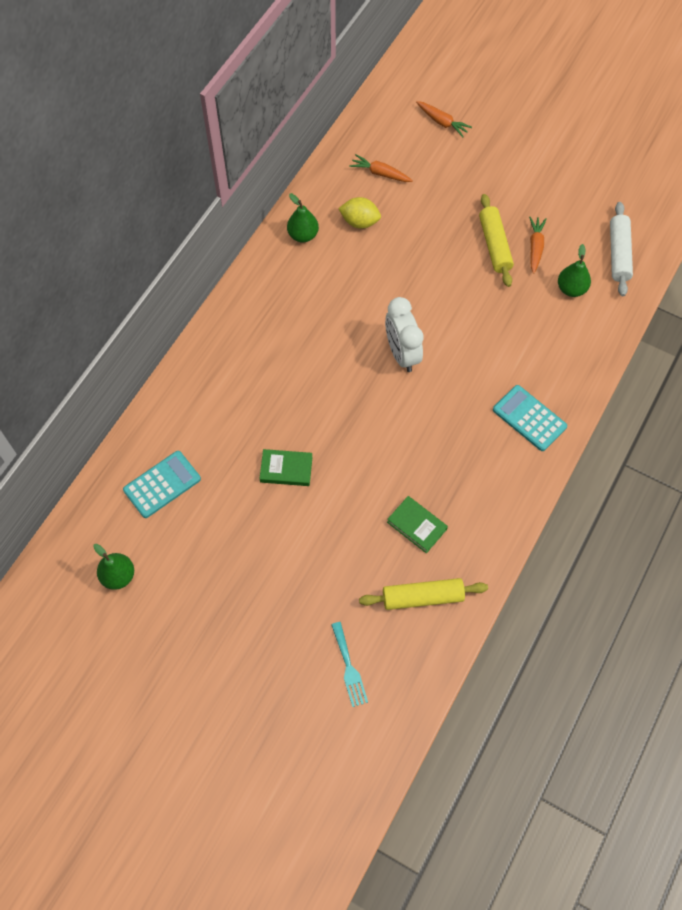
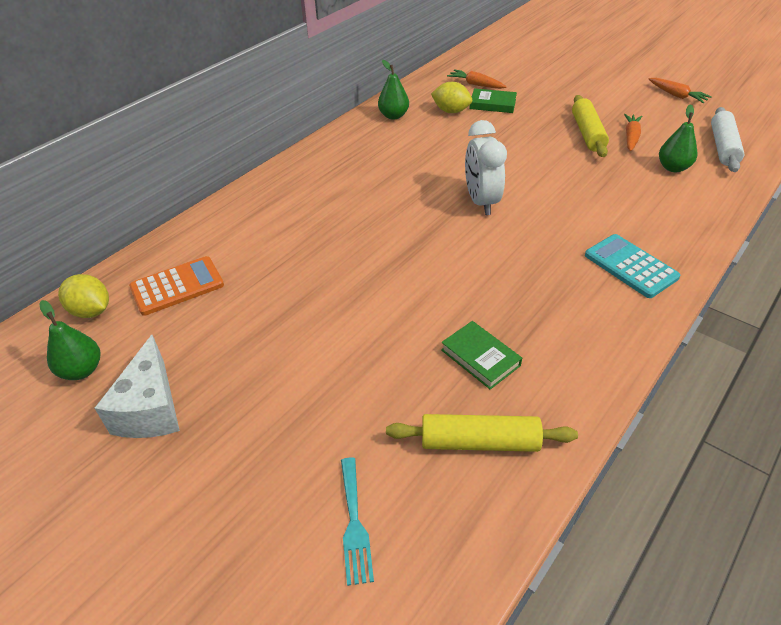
camera: 10 degrees right, 20 degrees down
turquoise calculator [123,451,201,518] -> orange calculator [129,256,224,316]
green book [259,449,313,486] -> green book moved to [469,88,517,113]
orange carrot [416,101,472,137] -> orange carrot moved to [649,78,712,103]
none -> yellow lemon [58,274,109,318]
none -> white cheese [95,335,180,438]

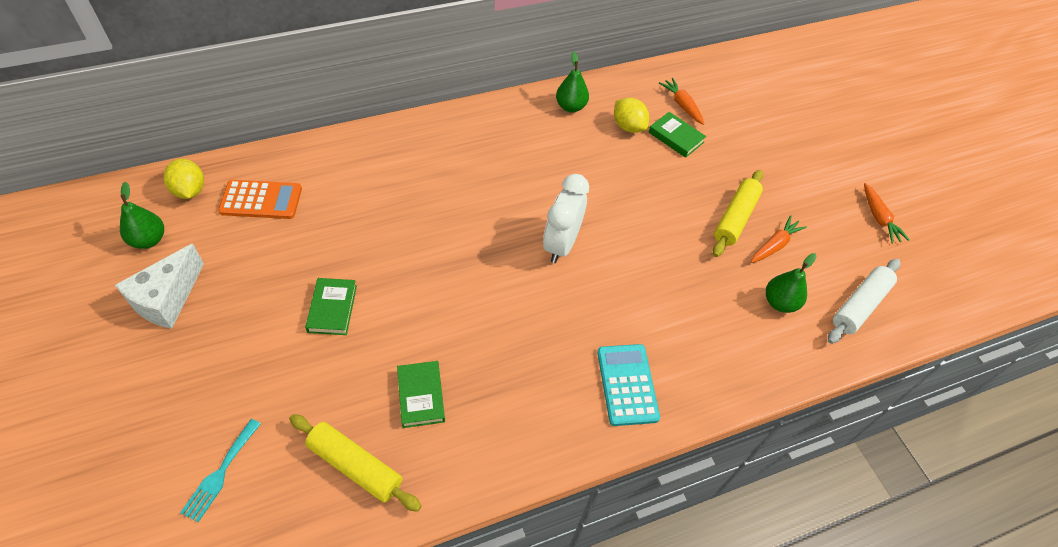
camera: 25 degrees right, 10 degrees up
none -> green book [305,278,357,335]

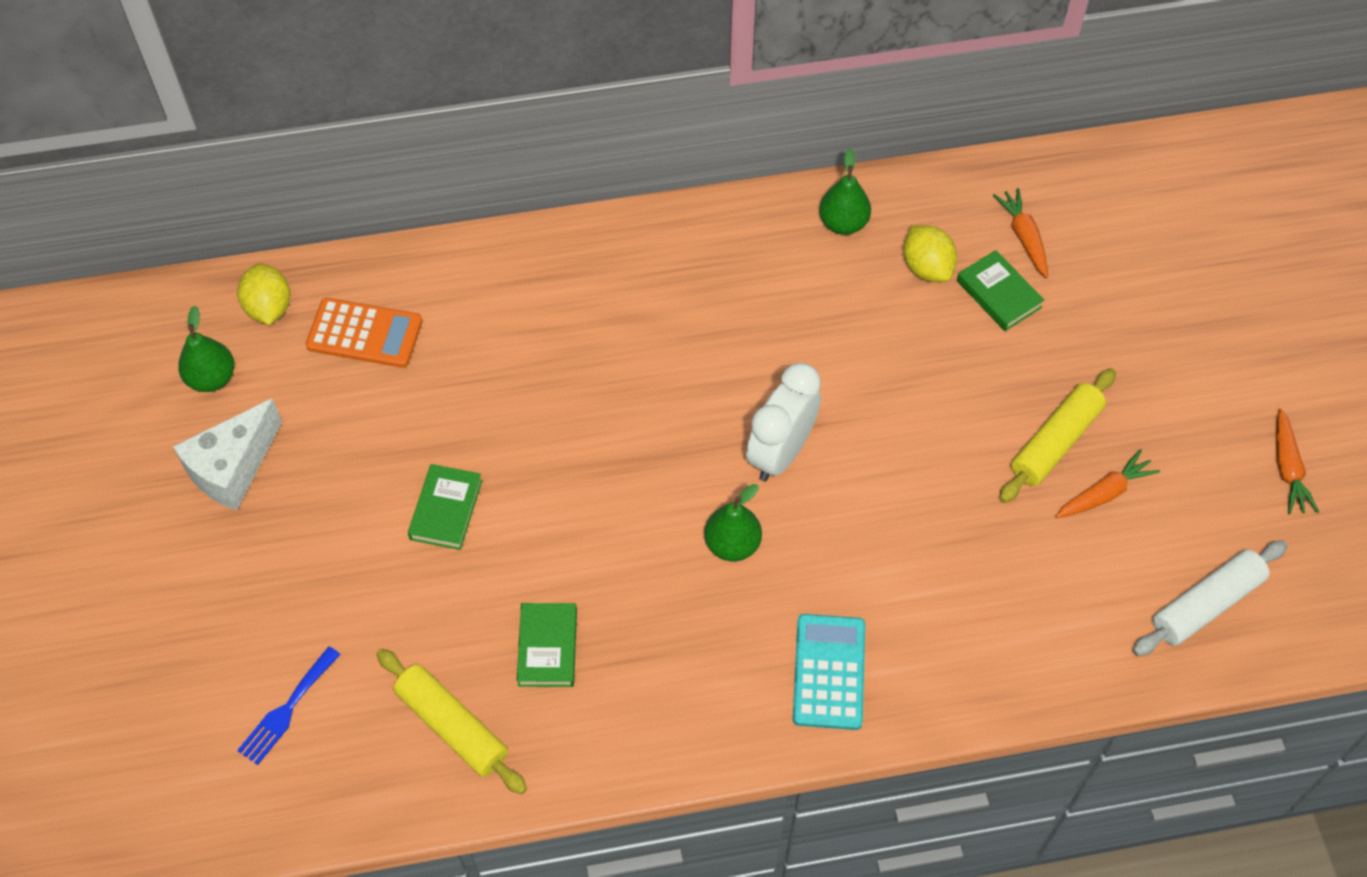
camera: 15 degrees right, 5 degrees up
turquoise fork [180,419,261,522] -> blue fork [237,646,341,765]
green pear [766,253,817,313] -> green pear moved to [704,484,762,561]

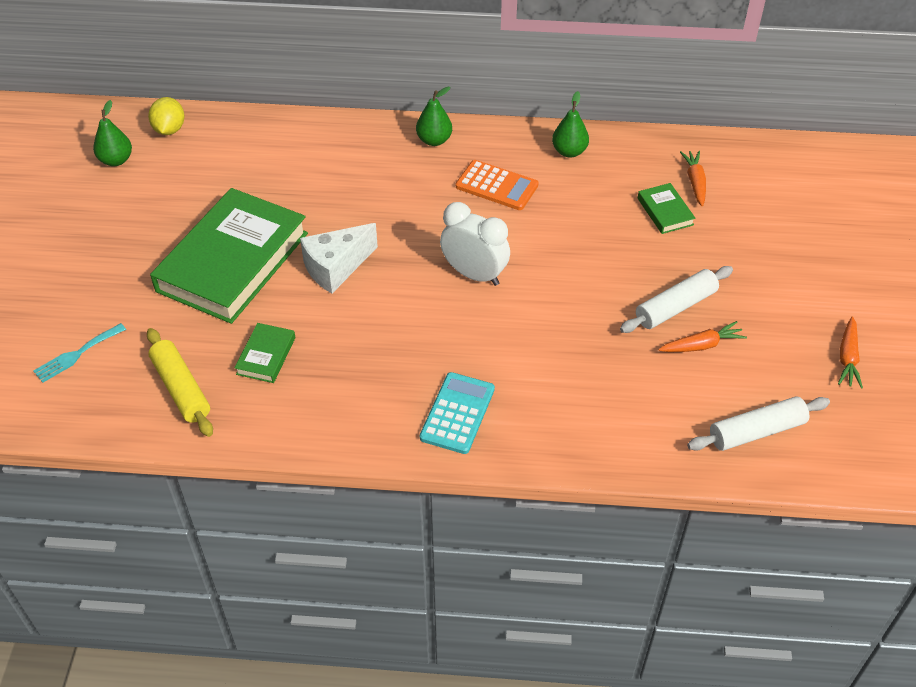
camera: 15 degrees right, 10 degrees down
white cheese [173,398,282,511] -> white cheese moved to [300,223,378,293]
blue fork [237,646,341,765] -> turquoise fork [34,323,126,383]
orange calculator [306,298,422,368] -> orange calculator moved to [456,160,539,210]
green book [408,464,482,550] -> green book [150,188,308,324], size x2.43
green pear [704,484,762,561] -> green pear moved to [416,87,452,146]
white clock [746,363,821,481] -> white clock turned 75 degrees clockwise [440,202,510,286]
yellow lemon [904,225,957,282] -> none
yellow rolling pin [1000,368,1116,503] -> white rolling pin [620,266,733,333]

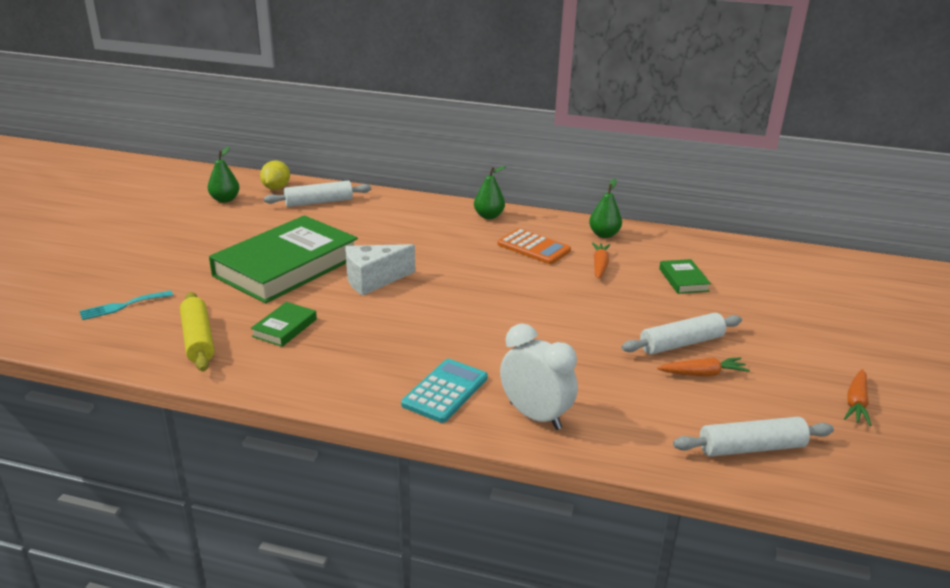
camera: 10 degrees right, 20 degrees down
white clock [440,202,510,286] -> white clock moved to [500,323,578,430]
orange carrot [680,151,706,207] -> orange carrot moved to [592,242,610,279]
none -> white rolling pin [264,181,371,207]

